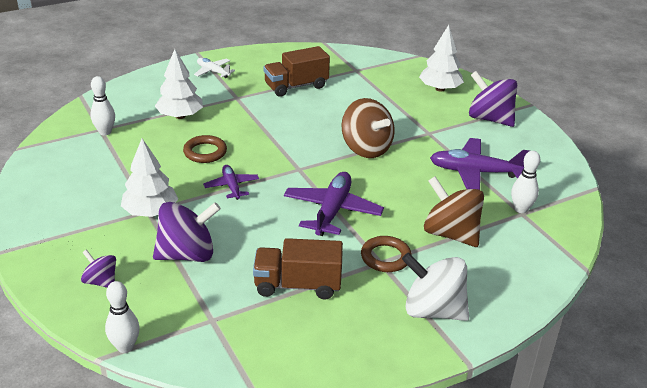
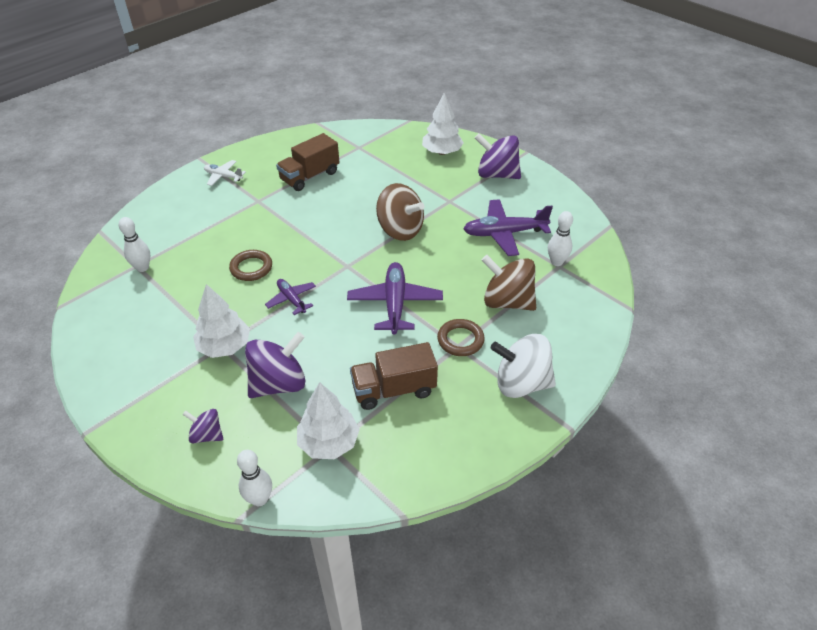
camera: 15 degrees left, 10 degrees up
white tree [155,49,203,119] -> white tree moved to [297,382,360,459]

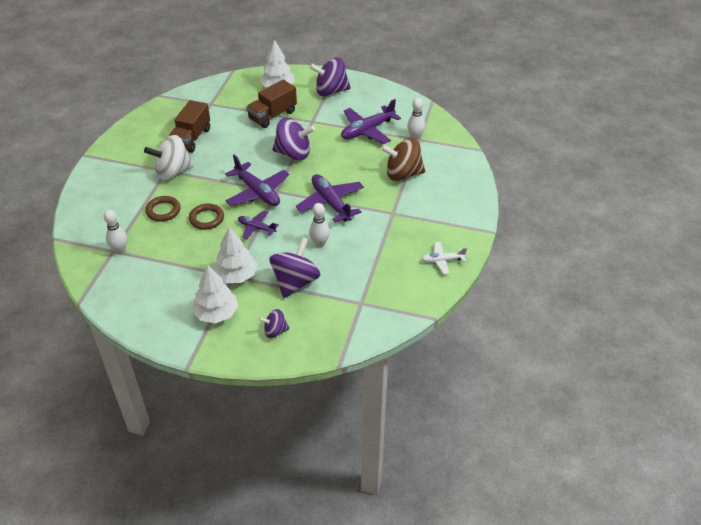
camera: 30 degrees left, 0 degrees up
white plane [204,160,246,186] -> white plane moved to [421,242,467,274]
white bowling pin [237,450,272,506] -> white bowling pin moved to [309,203,330,247]
white tree [297,382,360,459] -> white tree moved to [192,265,238,323]
brown truck [350,342,438,410] -> brown truck moved to [246,80,297,128]
brown spinning top [376,183,424,241] -> purple spinning top [273,118,315,160]
brown ring [437,319,485,356] -> brown ring moved to [145,196,180,222]
white spinning top [491,334,556,398] -> white spinning top moved to [144,135,194,180]
none -> purple plane [225,155,289,206]

